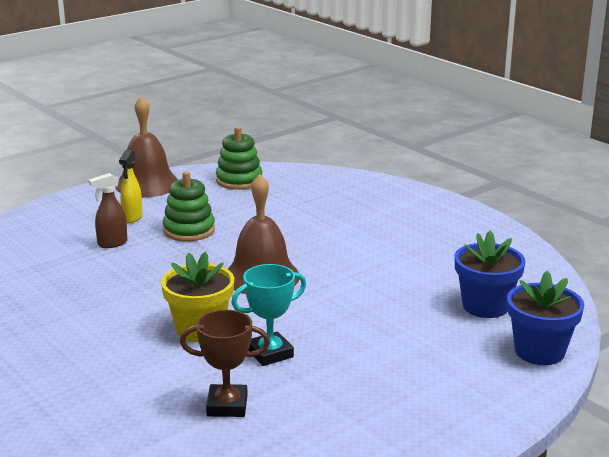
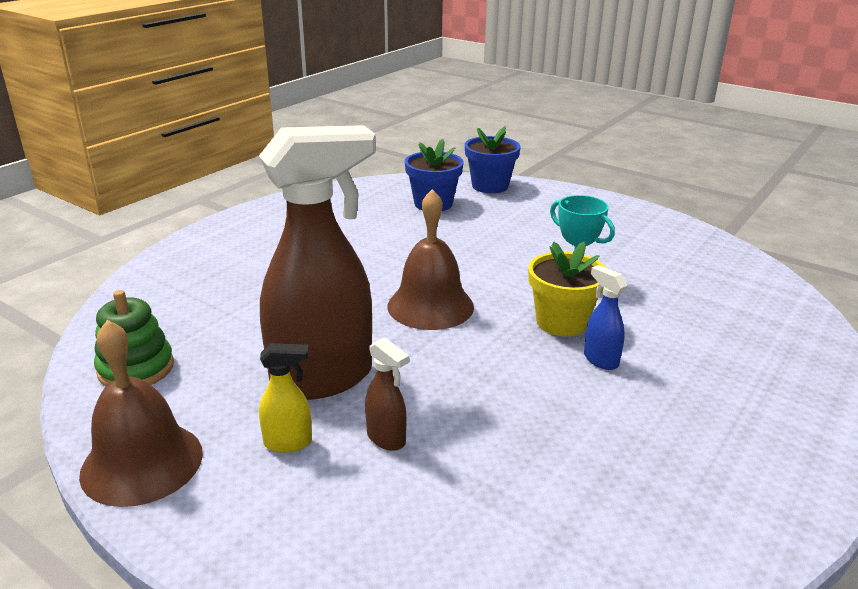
camera: 105 degrees left, 5 degrees up
green stacking toy [163,171,215,242] -> brown spray bottle [259,125,376,400]
brown trophy [180,310,270,417] -> none
none -> blue spray bottle [584,265,628,370]

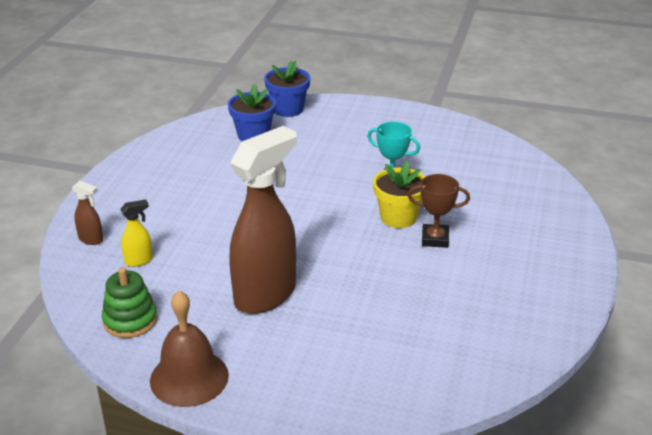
camera: 20 degrees left, 5 degrees up
yellow spray bottle [259,343,312,453] -> yellow spray bottle moved to [120,199,153,267]
brown spray bottle [365,337,409,451] -> brown spray bottle moved to [72,181,103,245]
brown bell [388,189,474,330] -> none
blue spray bottle [584,265,628,370] -> brown trophy [408,174,470,248]

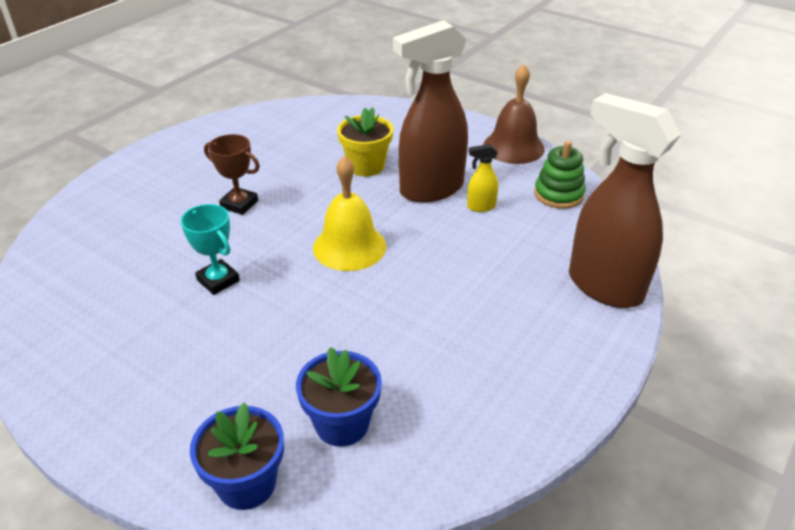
camera: 160 degrees left, 5 degrees up
brown spray bottle [72,181,103,245] -> brown spray bottle [569,93,681,308], size x2.46
yellow spray bottle [120,199,153,267] -> yellow spray bottle moved to [467,144,498,212]
yellow flower pot [373,161,425,228] -> yellow flower pot moved to [337,107,393,176]
none -> yellow bell [313,156,386,271]

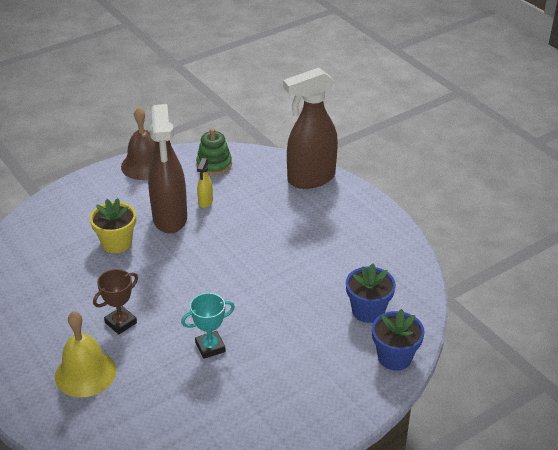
camera: 70 degrees left, 0 degrees up
yellow bell [313,156,386,271] -> yellow bell moved to [55,311,116,397]

